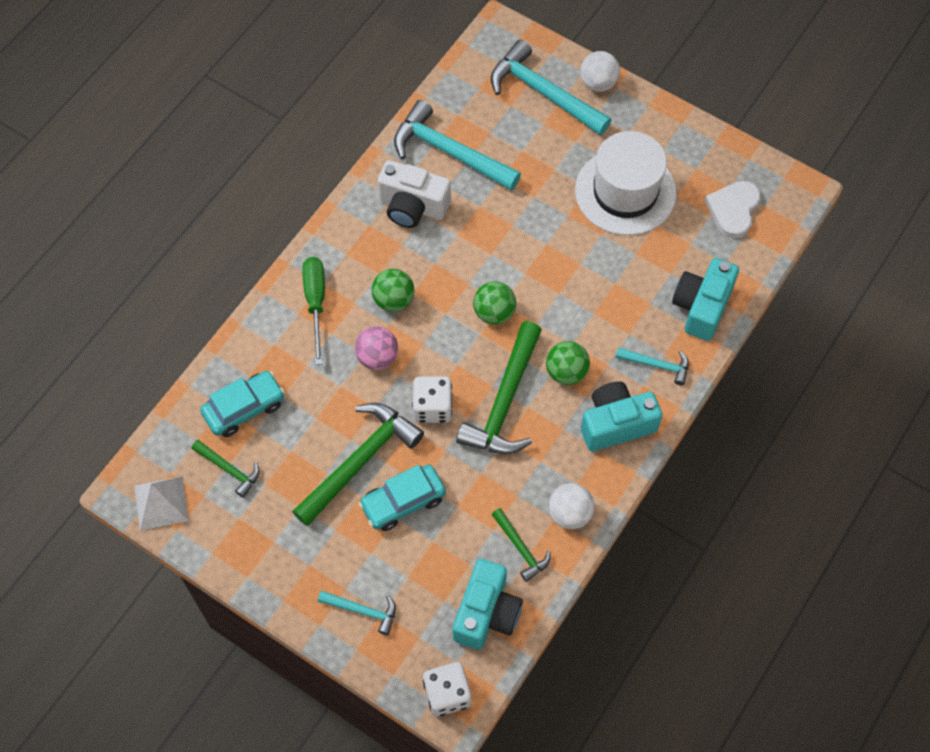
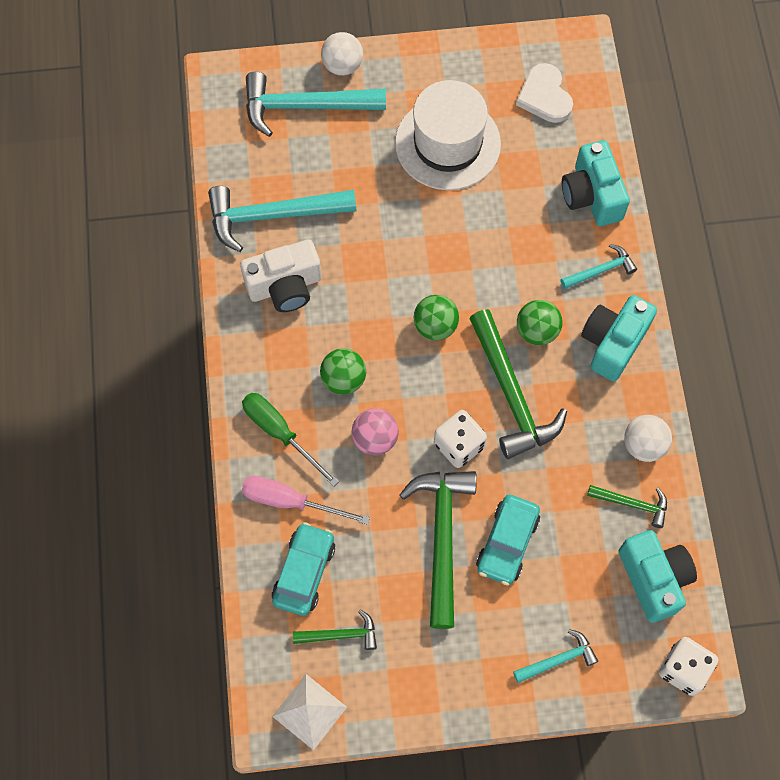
camera: 40 degrees left, 5 degrees up
none -> pink screwdriver [242,476,370,525]

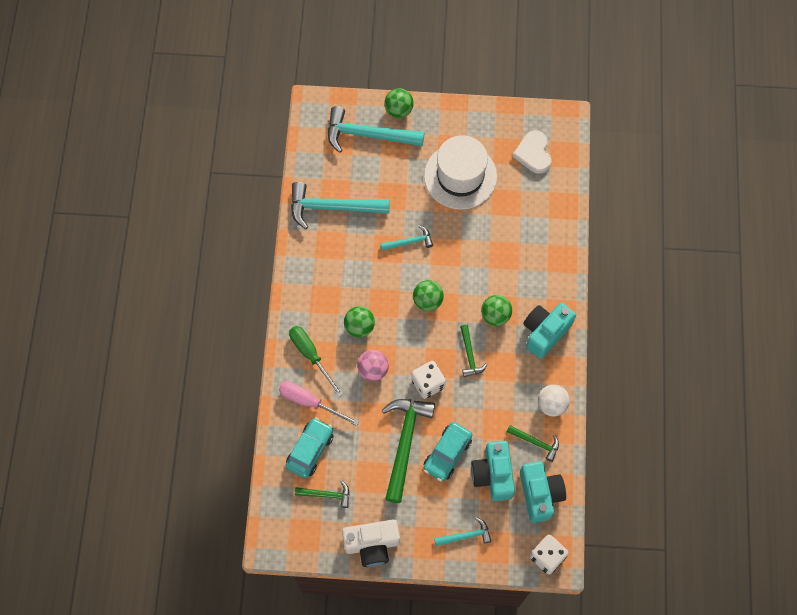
camera: 10 degrees right, 0 degrees up
white camera [240,240,322,312] -> white camera moved to [342,520,400,567]
white pyramid [272,674,347,750] -> none
white ball [321,32,363,76] -> green ball [385,88,414,118]
green hammer [469,309,567,459] -> green hammer [460,325,487,377], size x0.51
turquoise hammer [561,244,637,289] -> turquoise hammer moved to [381,225,433,251]
turquoise camera [562,140,630,226] -> turquoise camera moved to [471,441,515,501]

